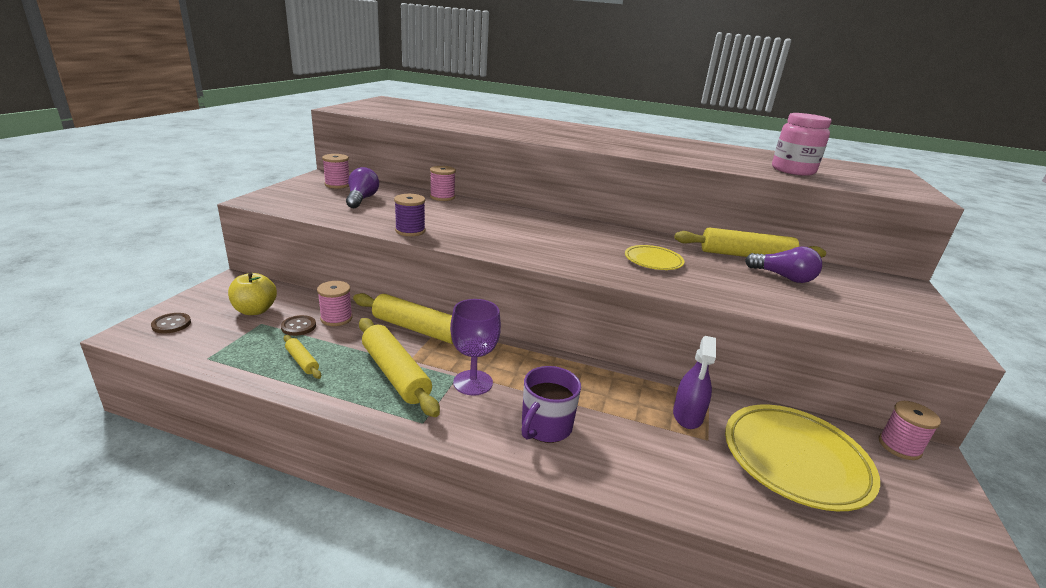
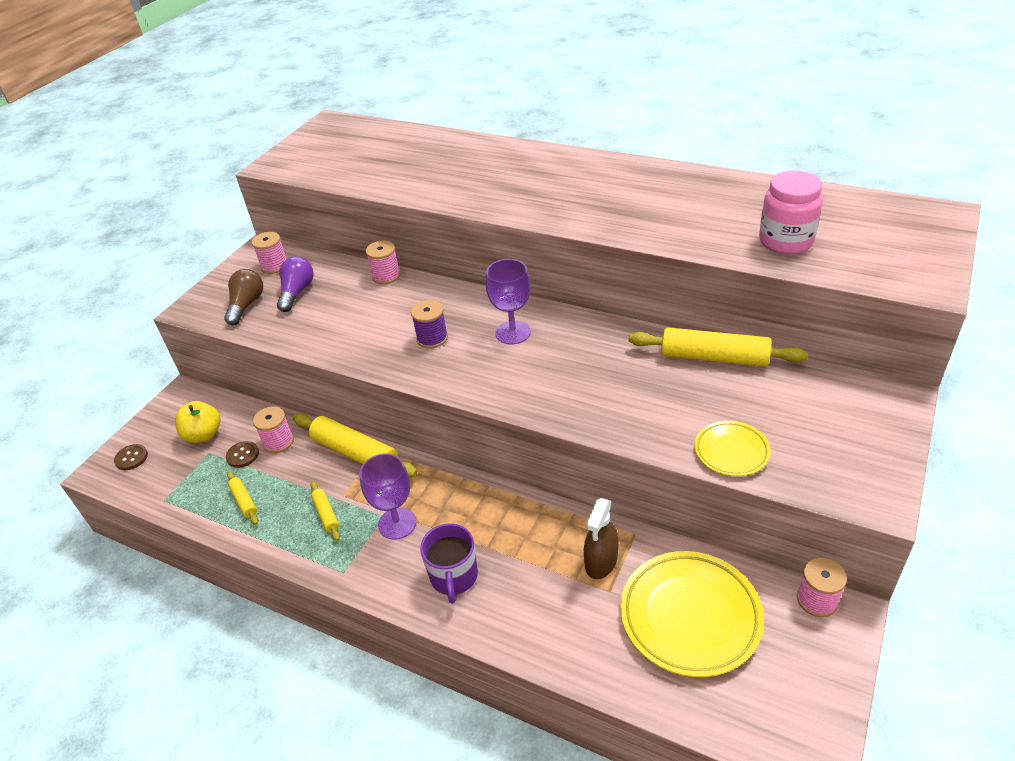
camera: 15 degrees right, 15 degrees up
yellow rolling pin [359,318,440,417] -> yellow rolling pin [311,481,340,541], size x0.49
purple spool [394,194,426,236] -> purple spool moved to [411,300,448,348]
purple mug [521,366,581,443] -> purple mug turned 45 degrees counterclockwise [420,523,478,604]
yellow plate [625,245,684,270] -> yellow plate moved to [695,421,771,476]
purple spray bottle [673,336,716,429] -> brown spray bottle [584,498,618,579]
purple light bulb [745,246,822,283] -> none
none -> brown light bulb [224,269,263,325]
none -> purple goblet [486,259,531,344]

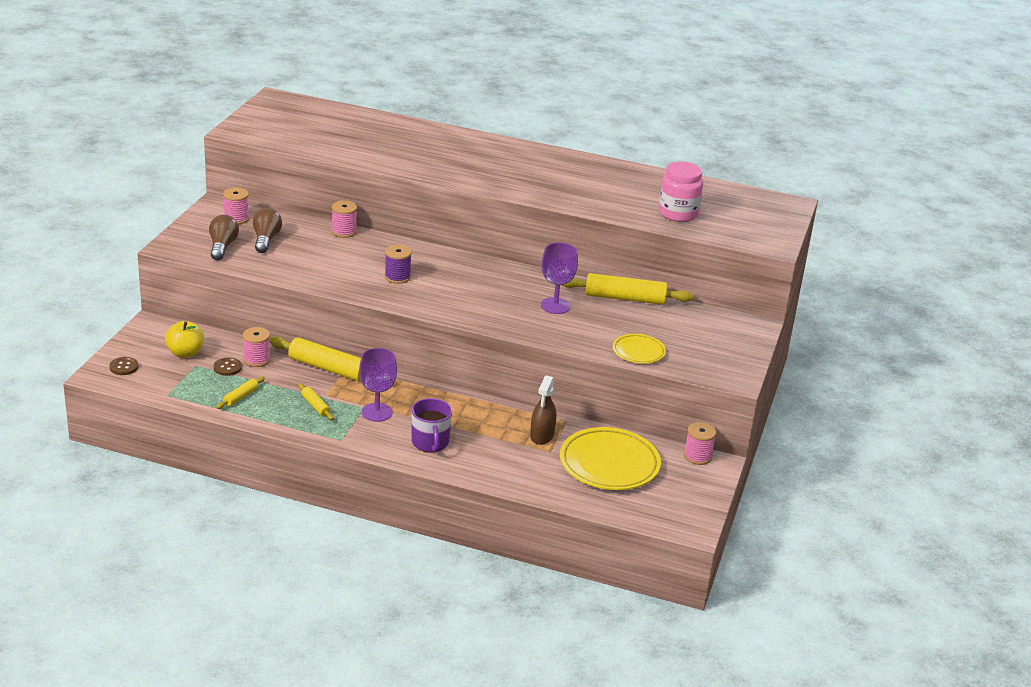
camera: 15 degrees left, 10 degrees down
yellow rolling pin [227,471,258,525] -> yellow rolling pin turned 75 degrees clockwise [216,376,265,409]
purple light bulb [277,256,314,312] -> brown light bulb [253,208,282,253]
purple goblet [486,259,531,344] -> purple goblet moved to [541,242,578,314]

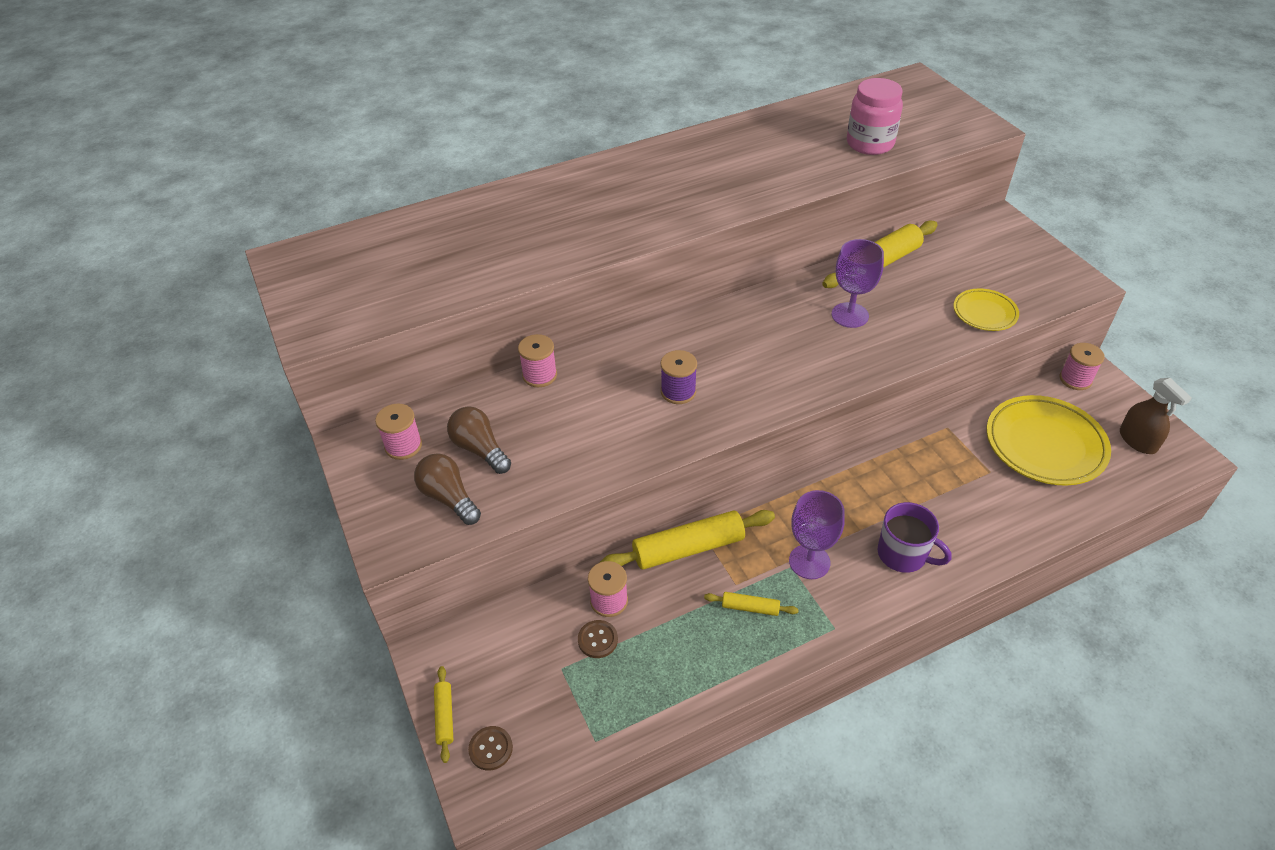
camera: 40 degrees left, 15 degrees up
yellow apple [165,321,204,358] -> none
yellow rolling pin [216,376,265,409] -> yellow rolling pin moved to [434,666,453,763]
brown spray bottle [530,376,557,445] -> brown spray bottle moved to [1120,378,1192,454]

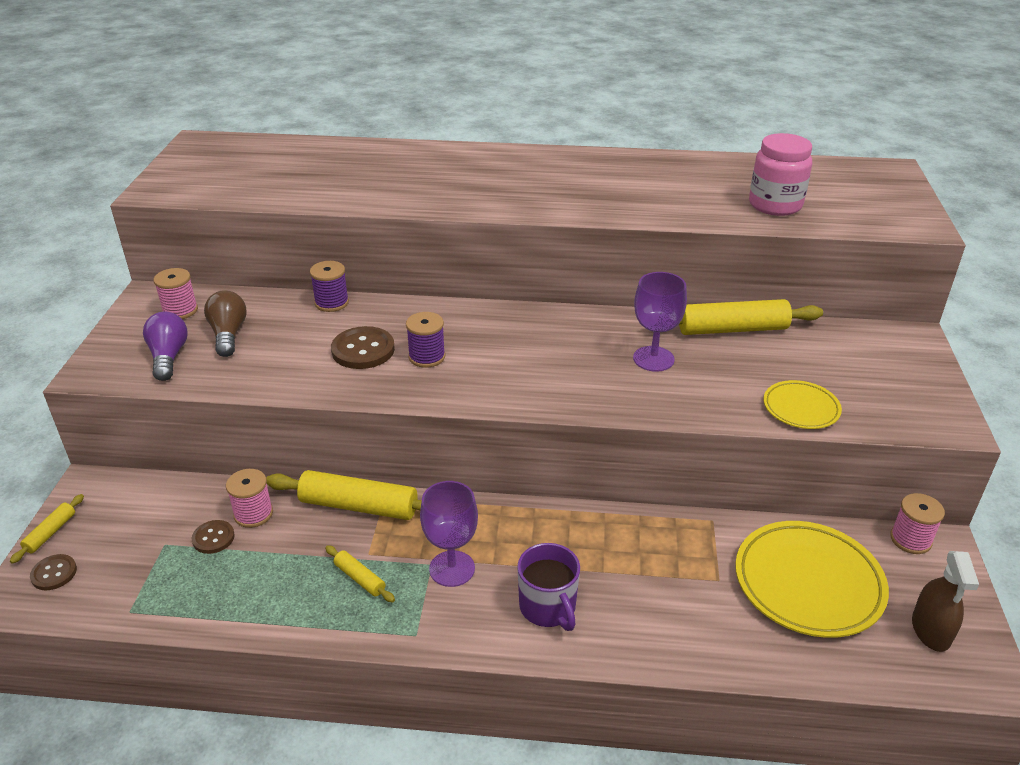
camera: 30 degrees right, 10 degrees down
brown light bulb [414,453,481,525] -> purple light bulb [143,312,188,381]
pink spool [518,334,557,387] -> purple spool [310,261,349,312]
none -> brown button [331,326,395,369]

